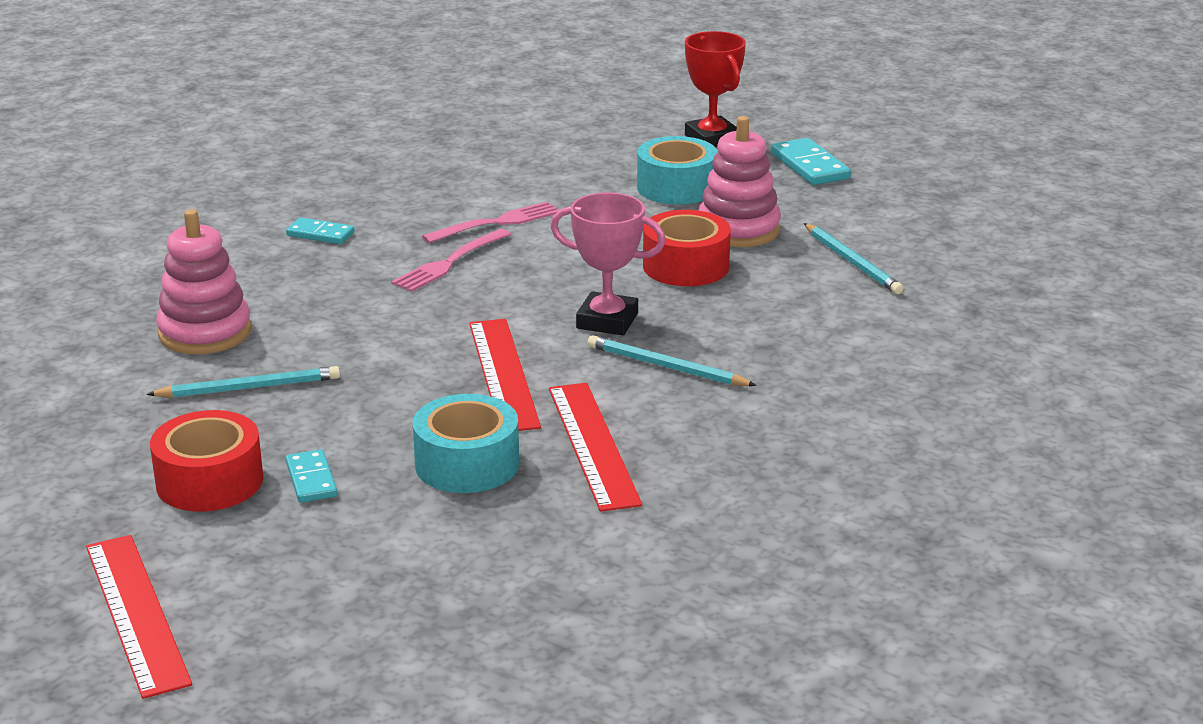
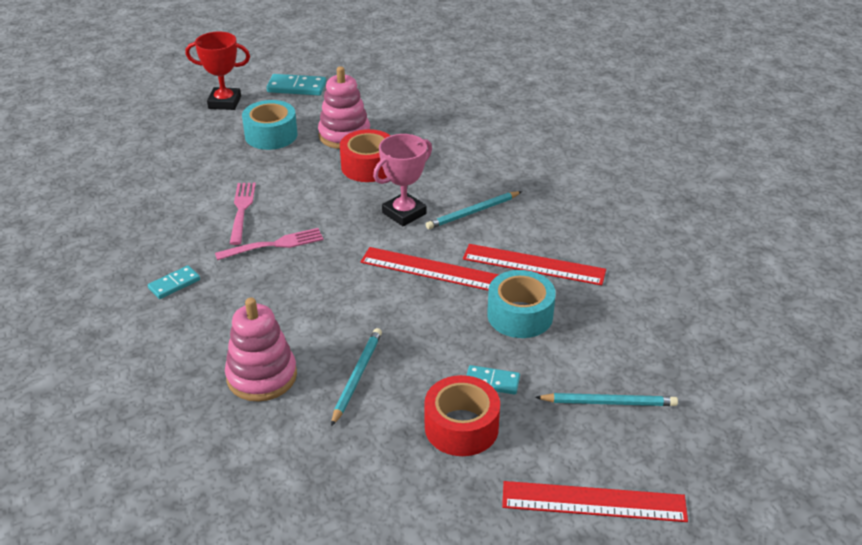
camera: 60 degrees left, 10 degrees up
pink fork [391,229,511,292] -> pink fork turned 90 degrees counterclockwise [215,228,324,260]
turquoise pencil [804,223,904,294] -> turquoise pencil moved to [535,393,678,406]

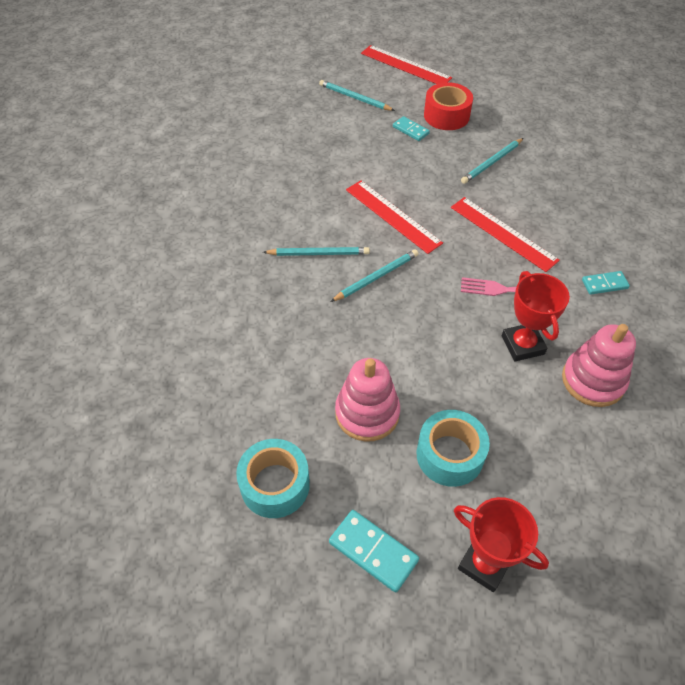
camera: 150 degrees left, 15 degrees up
pink stacking toy [225,298,297,402] -> pink stacking toy moved to [562,324,636,407]
pink fork [229,183,256,245] -> red trophy [502,271,570,361]
red tape [340,129,390,182] -> none
pink trophy [373,134,432,226] -> turquoise pencil [330,249,418,302]
red ruler [463,244,606,285] -> red ruler moved to [451,197,560,272]
turquoise tape [487,270,556,338] -> turquoise tape moved to [236,439,310,518]

